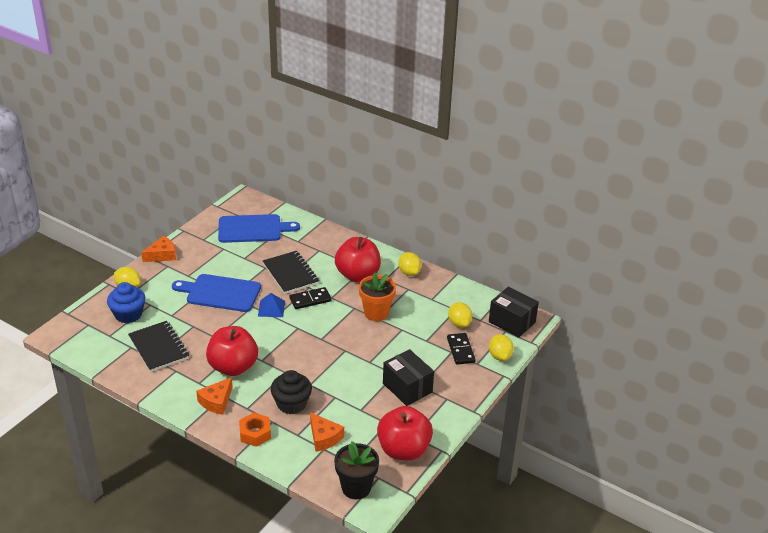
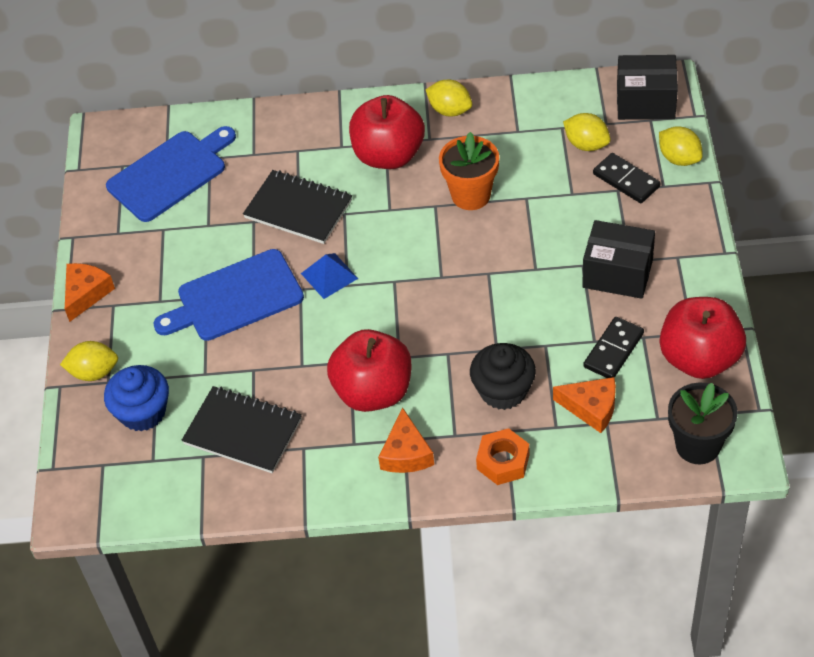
camera: 30 degrees left, 15 degrees up
black domino [290,287,332,309] -> black domino moved to [583,317,644,378]

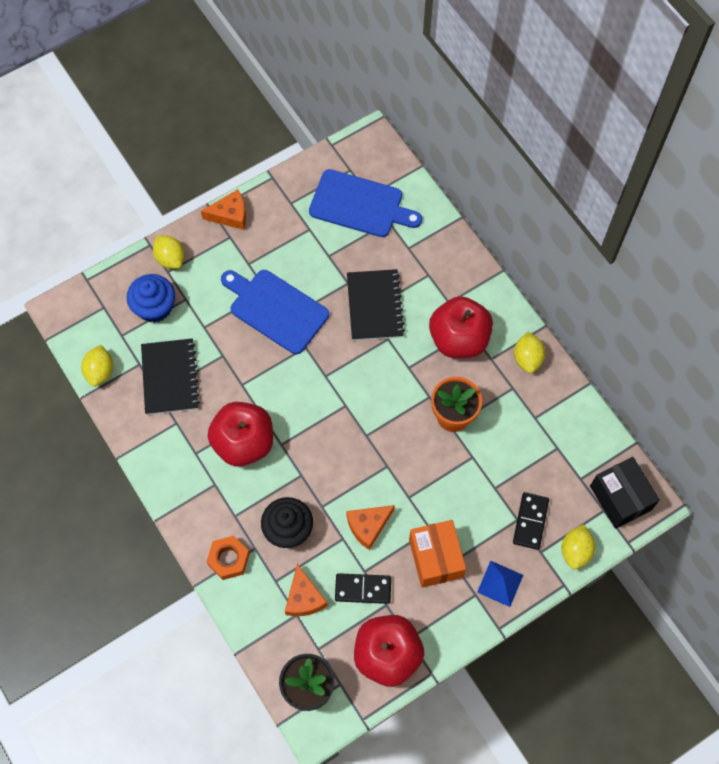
camera: 55 degrees right, 15 degrees up
blue pyramid [301,253,358,299] -> blue pyramid moved to [477,561,523,607]
orange cheese [378,407,434,473] -> orange cheese moved to [346,505,395,550]
yellow lemon [563,113,611,151] -> yellow lemon moved to [81,345,113,387]
black box [582,220,655,299] -> orange box [409,520,466,588]

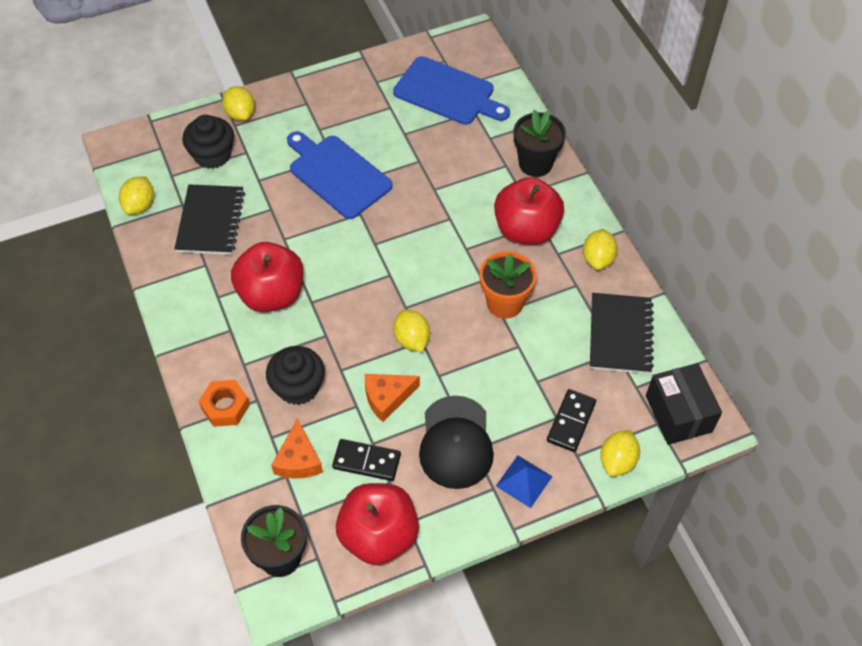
camera: 10 degrees right, 10 degrees down
blue cupcake [127,274,175,323] -> black cupcake [182,115,234,169]
orange cheese [201,189,246,230] -> none
black notebook [347,269,405,341] -> black notebook moved to [590,293,654,374]
orange box [409,520,466,588] -> black cap [419,396,494,489]
none -> yellow lemon [393,310,430,352]
none -> black flower pot [514,110,566,177]

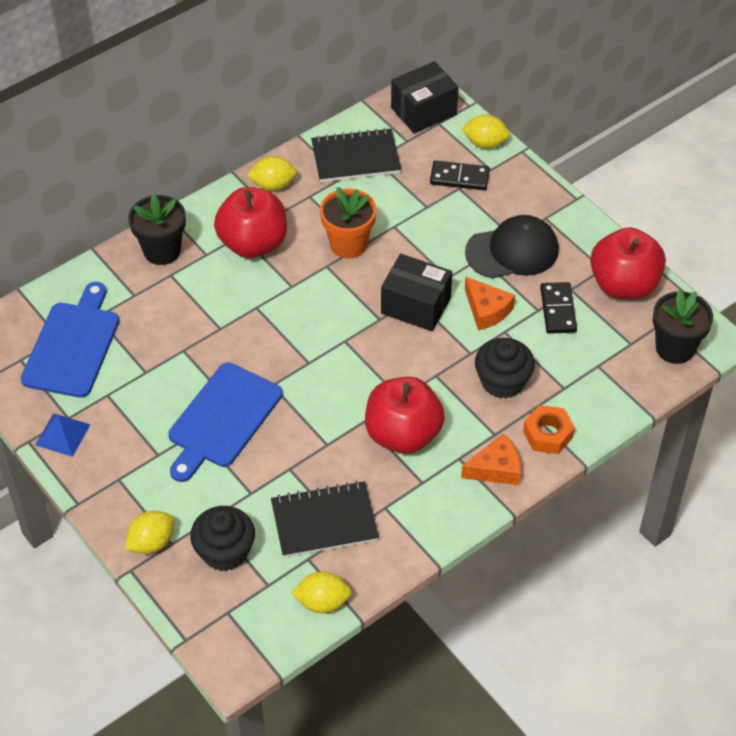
camera: 105 degrees left, 5 degrees down
orange cheese [271,418,323,478] -> orange cheese moved to [461,433,521,485]
yellow lemon [393,310,430,352] -> black box [381,254,452,331]
blue pyramid [496,455,553,508] -> blue pyramid moved to [35,413,91,457]

